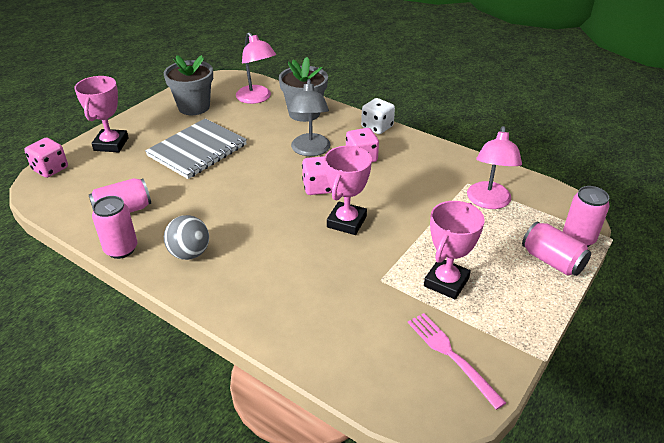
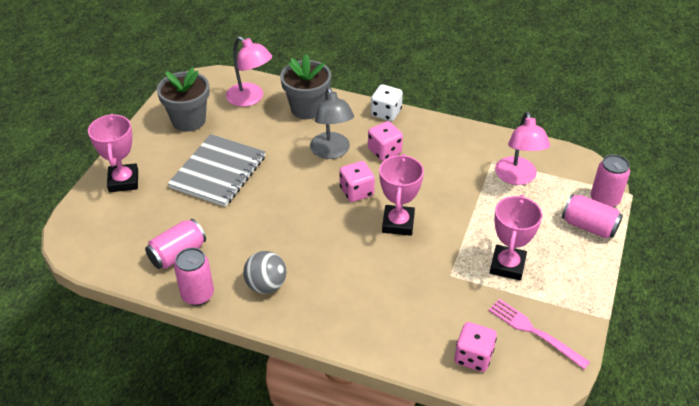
camera: 15 degrees left, 5 degrees up
pink dice [24,138,68,178] -> pink dice moved to [454,322,497,372]

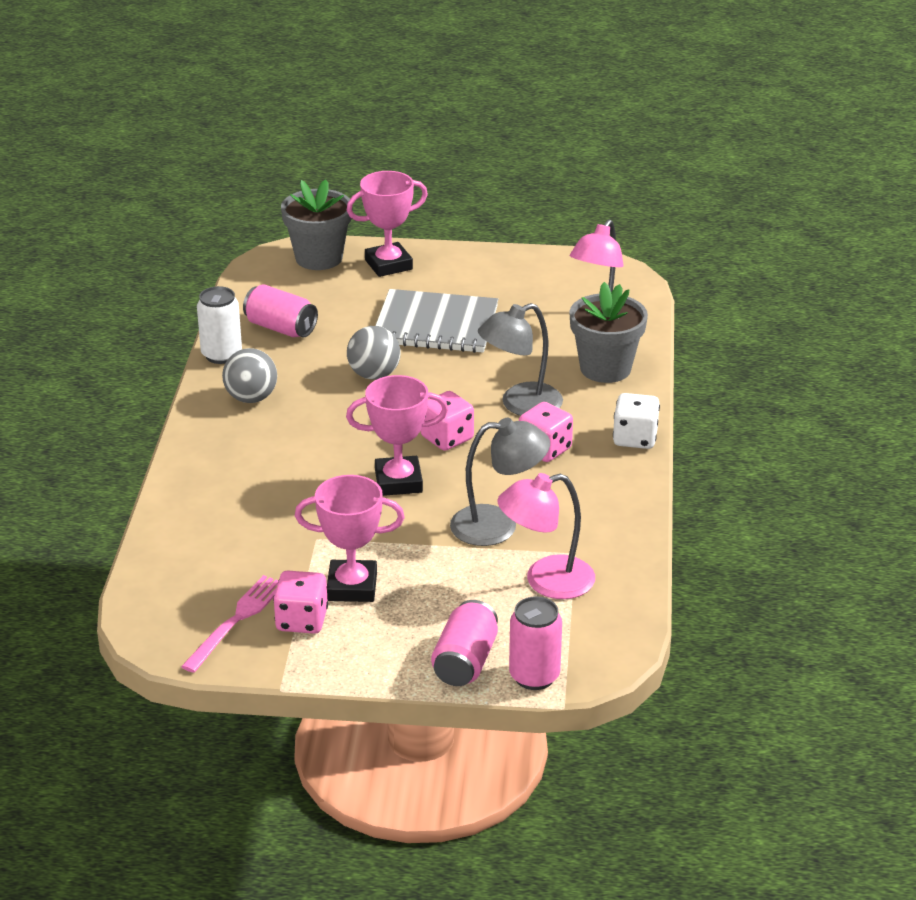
camera: 75 degrees right, 10 degrees down
grey flower pot [157,67,210,132] -> grey flower pot moved to [281,179,353,270]
pink can [174,248,214,306] -> white can [197,286,242,364]
pink dice [454,322,497,372] -> pink dice moved to [273,571,328,634]
none -> grey ball [347,326,401,379]
none -> grey lamp [450,418,550,546]

